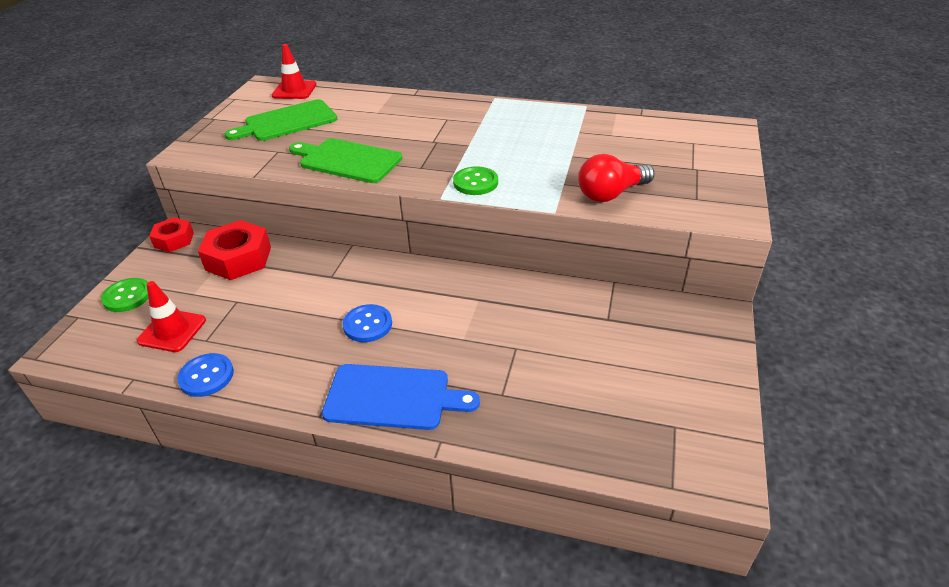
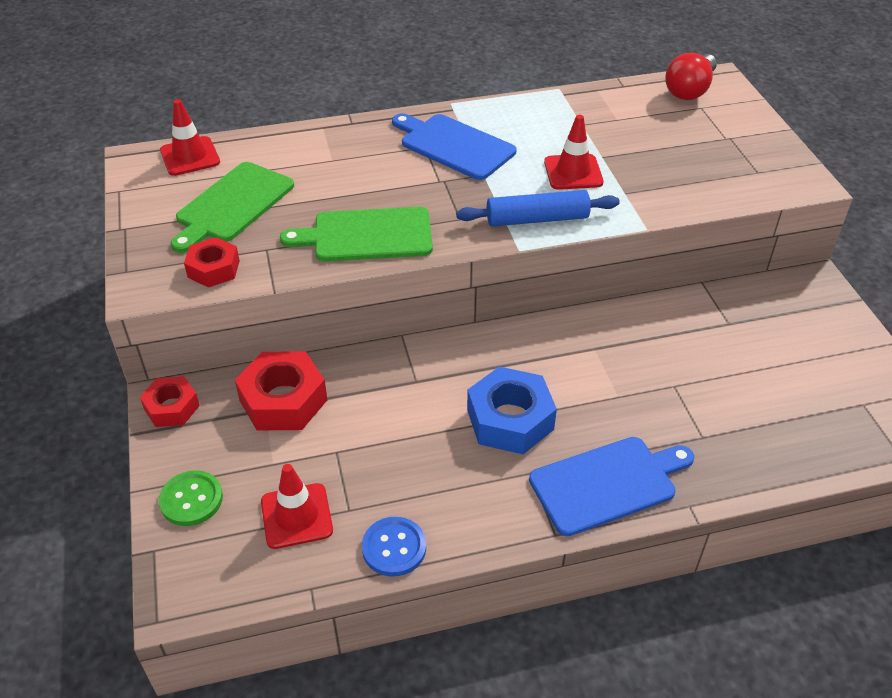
camera: 30 degrees left, 5 degrees up
blue button [343,304,392,342] -> blue nut [467,367,557,454]
green button [453,166,498,195] -> blue rolling pin [456,190,620,227]
red light bulb [578,154,655,202] -> red light bulb moved to [665,52,717,100]
none -> red nut [184,237,240,287]
none -> blue cutting board [392,113,517,180]
none -> red traffic cone [544,115,604,190]

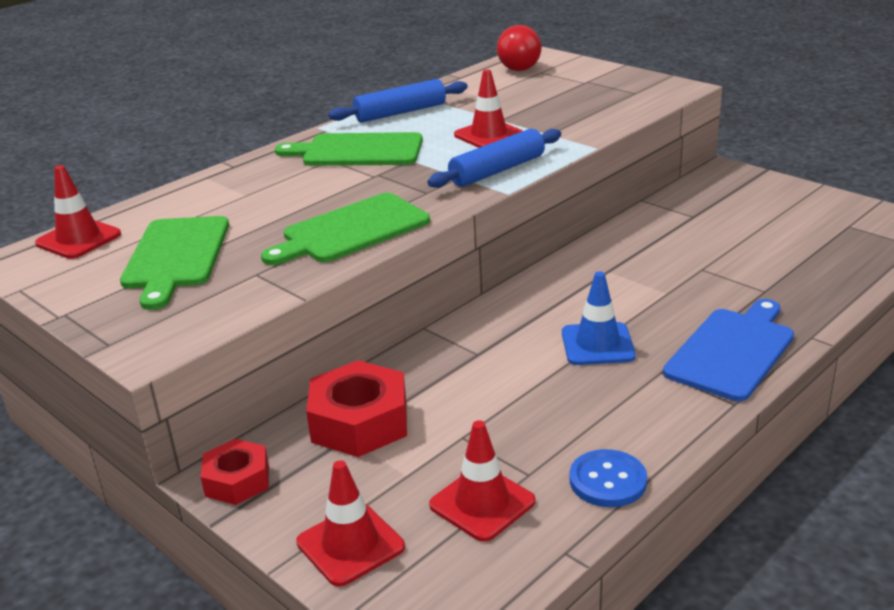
camera: 30 degrees left, 15 degrees down
green button [159,470,223,526] -> red traffic cone [296,460,405,587]
red nut [184,237,240,287] -> none
blue cutting board [392,113,517,180] -> green cutting board [275,132,423,166]
blue nut [467,367,557,454] -> blue traffic cone [562,271,636,365]
none -> blue rolling pin [328,79,468,123]

